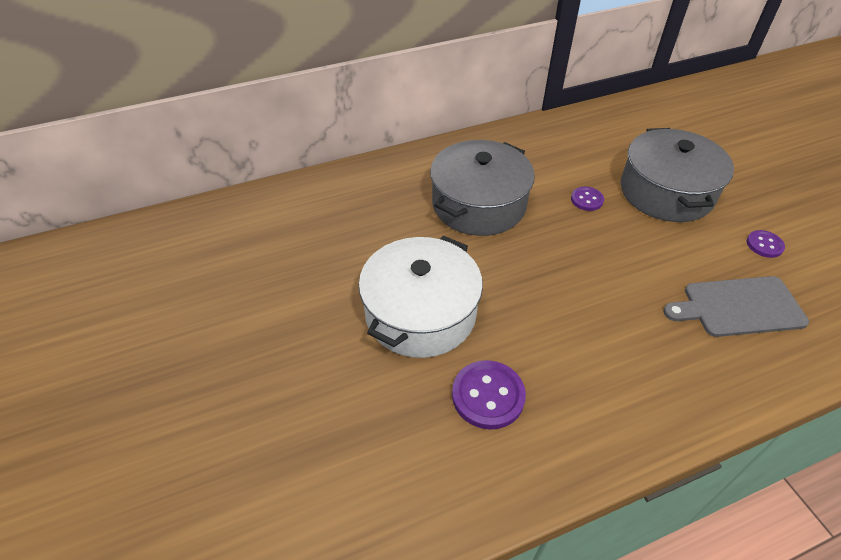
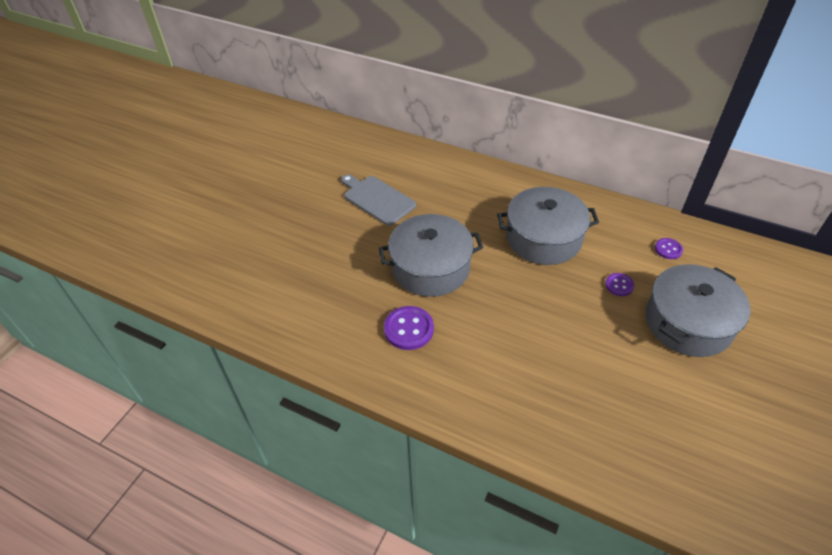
camera: 50 degrees right, 0 degrees up
white pot [358,236,483,358] -> grey pot [379,214,483,297]
grey cutting board [663,276,809,337] -> grey cutting board moved to [341,174,416,226]
purple button [747,230,785,258] -> purple button moved to [655,238,683,259]

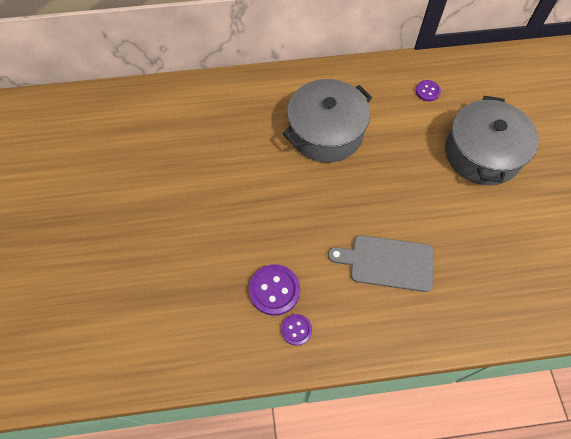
camera: 35 degrees left, 15 degrees up
grey cutting board [341,174,416,226] -> grey cutting board moved to [328,235,434,292]
grey pot [379,214,483,297] -> none
purple button [605,273,634,296] -> purple button moved to [281,314,312,346]

